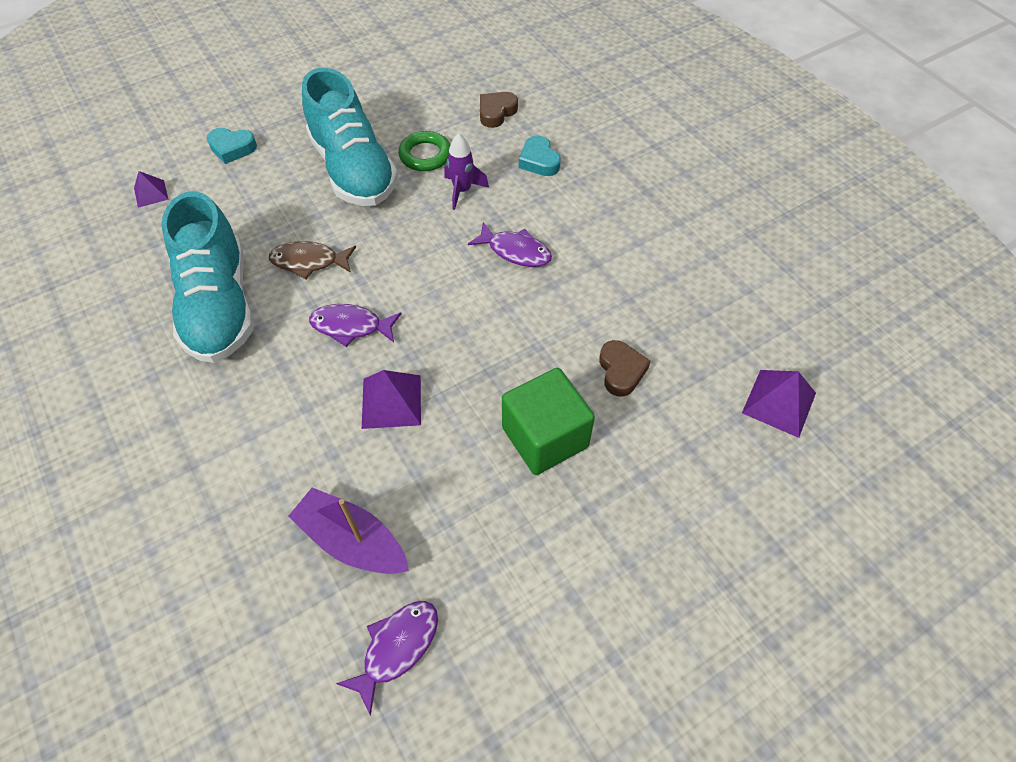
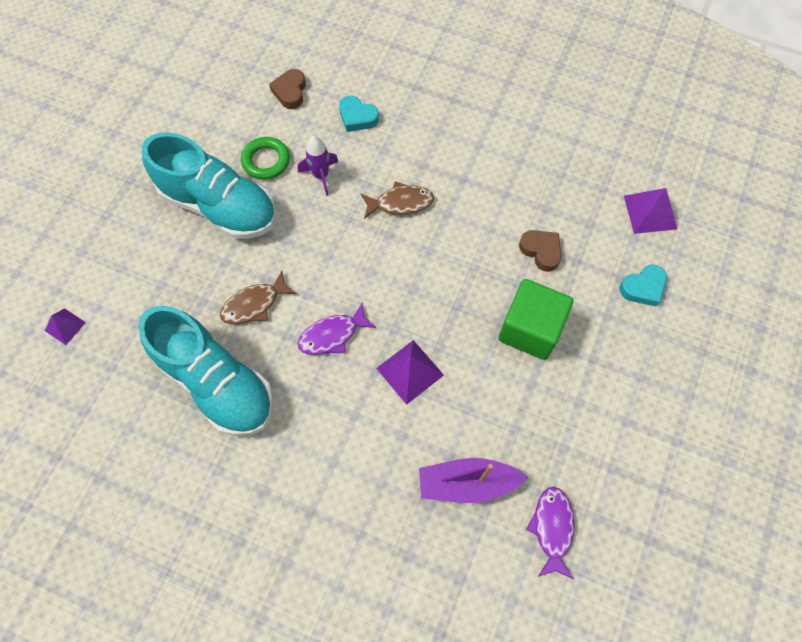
camera: 35 degrees left, 10 degrees up
turquoise heart [207,128,257,164] -> turquoise heart moved to [620,265,667,306]
purple fish [468,222,552,267] -> brown fish [361,181,434,219]

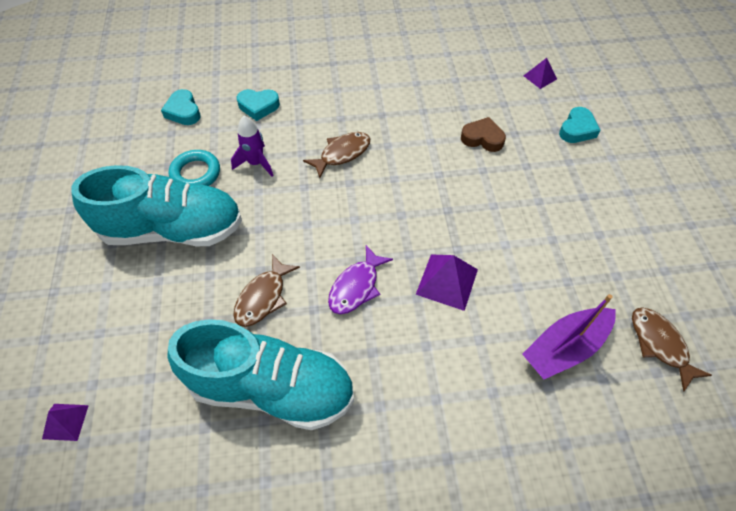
camera: 30 degrees left, 10 degrees down
green ring [241,137,290,180] -> turquoise ring [169,150,220,186]
brown heart [269,69,306,109] -> turquoise heart [161,89,201,125]
green cube [498,279,573,360] -> none
purple fish [526,487,575,579] -> brown fish [632,307,712,392]
purple pyramid [624,188,677,234] -> purple pyramid [524,58,557,89], size x0.62

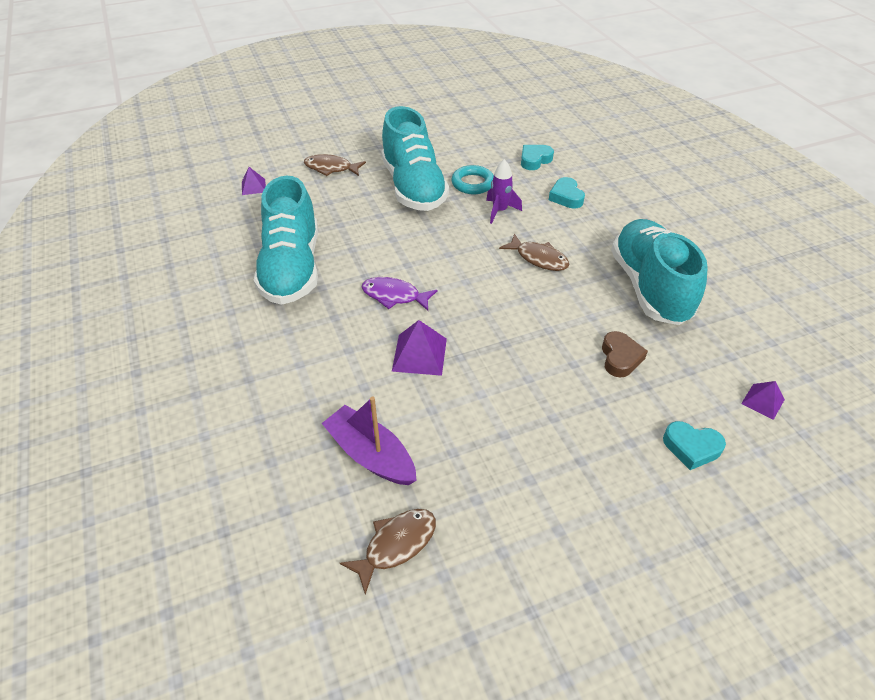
camera: 75 degrees right, 10 degrees down
brown fish [233,254,300,327] -> brown fish moved to [304,154,366,176]
none -> turquoise shoe [611,219,708,325]

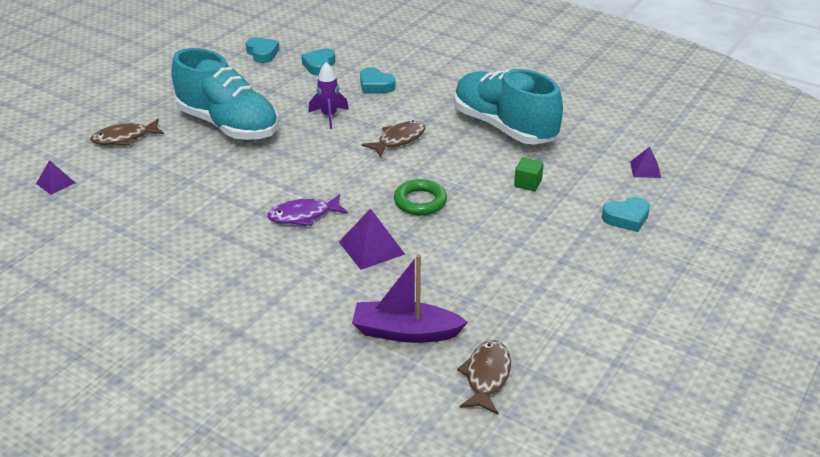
camera: 35 degrees left, 10 degrees down
turquoise shoe [254,176,318,305] -> none
turquoise ring [451,165,494,194] -> none
brown fish [499,233,569,271] -> brown fish turned 45 degrees counterclockwise [362,121,426,157]
brown heart [602,331,648,378] -> green cube [514,157,544,191]
none -> turquoise heart [246,37,279,63]
none -> green ring [394,179,447,216]

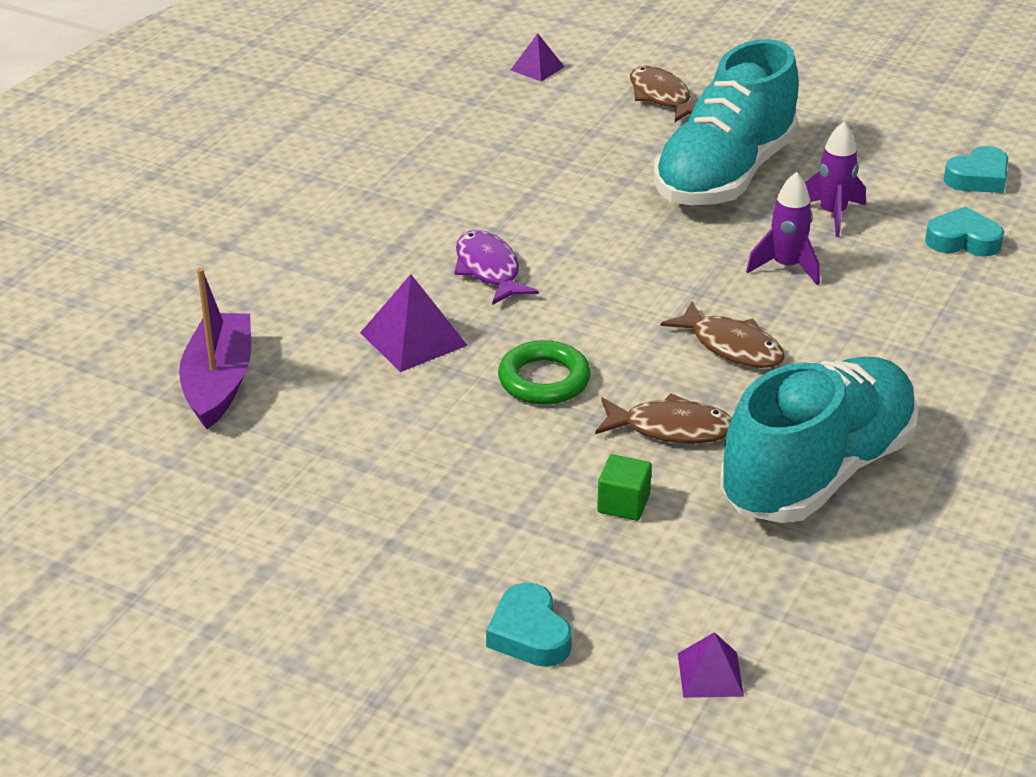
camera: 85 degrees right, 0 degrees up
turquoise heart [360,67,396,93] -> none
brown fish [457,340,511,414] -> brown fish moved to [595,393,732,444]
none -> purple rocket [805,122,866,237]

